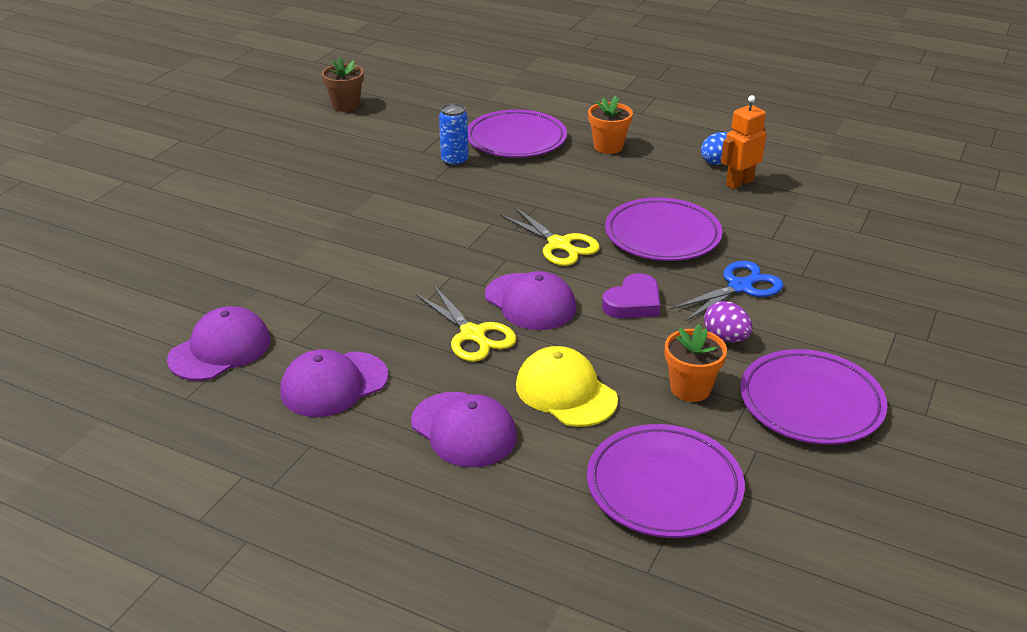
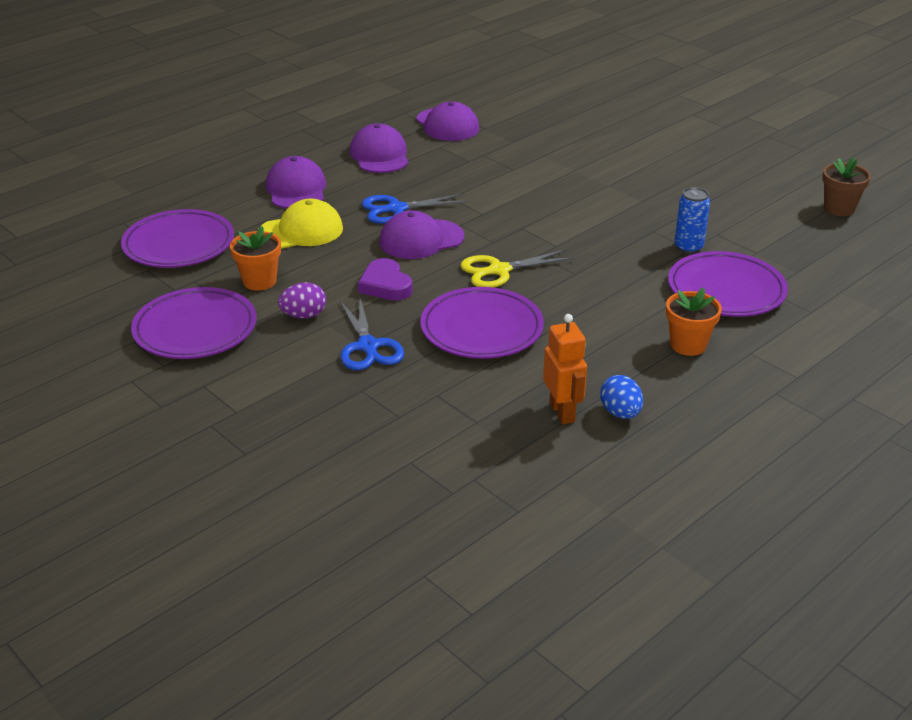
camera: 110 degrees right, 0 degrees up
purple cap [411,392,517,467] -> purple cap turned 105 degrees clockwise [266,156,326,209]
yellow scissors [416,286,516,362] -> blue scissors [362,194,469,224]

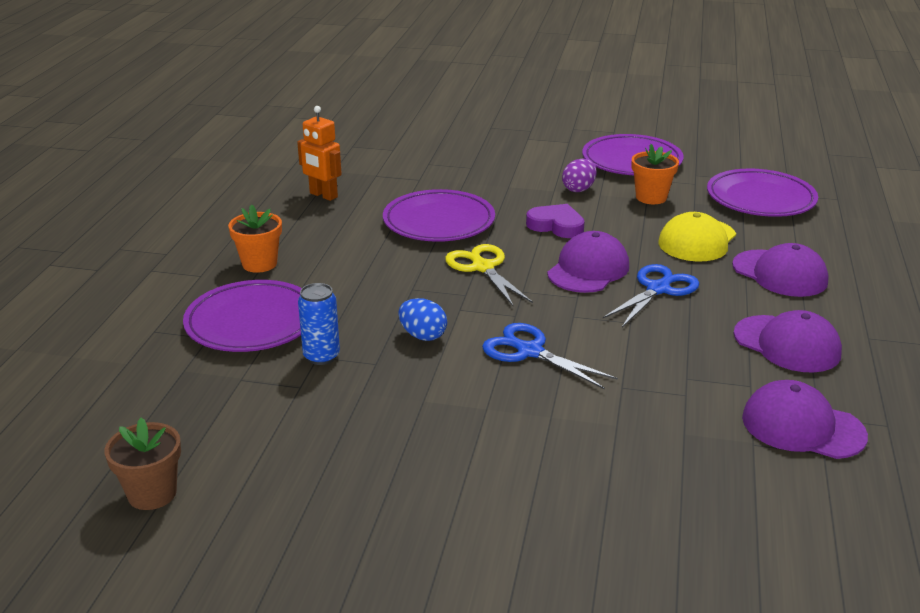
camera: 145 degrees right, 5 degrees down
blue scissors [340,298,404,370] -> blue scissors moved to [482,323,618,389]
yellow scissors [461,249,575,288] -> yellow scissors turned 60 degrees counterclockwise [445,244,533,306]
blue egg [600,375,643,419] -> blue egg moved to [398,298,447,341]

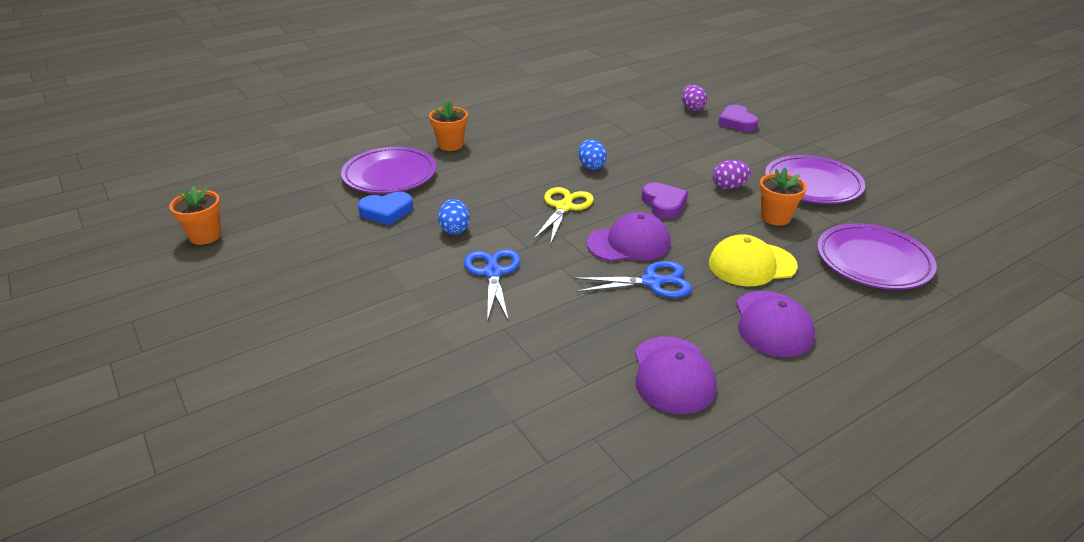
camera: 45 degrees right, 5 degrees up
brown flower pot [104,418,181,510] -> orange flower pot [169,186,221,245]
orange robot [297,106,342,201] -> none
blue can [298,283,340,365] -> blue heart [358,192,413,225]
purple plate [383,189,495,242] -> blue egg [578,139,607,170]
purple cap [742,380,868,459] -> none
none -> purple egg [682,85,707,111]
none -> purple heart [718,105,759,132]

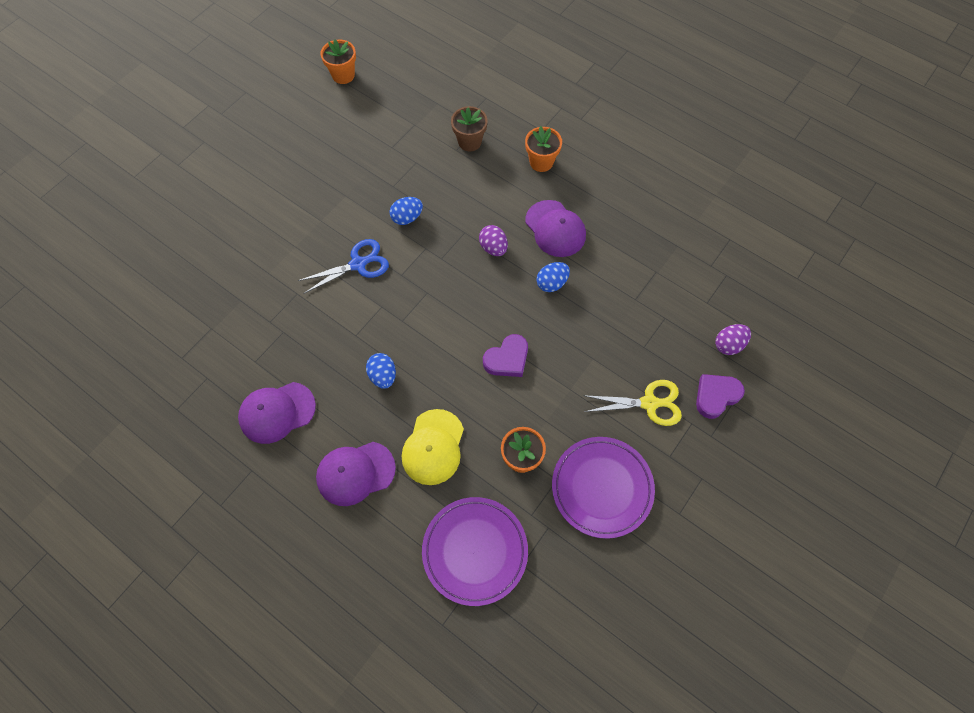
camera: 70 degrees right, 30 degrees up
purple plate [341,147,437,194] -> brown flower pot [451,106,488,151]
blue heart [358,192,413,225] -> none
yellow scissors [533,187,594,245] -> yellow scissors moved to [583,380,682,426]
blue scissors [573,261,692,298] -> blue egg [366,353,396,389]
purple cap [586,212,671,261] -> purple cap moved to [525,200,586,257]
yellow cap [709,234,798,286] -> yellow cap turned 135 degrees counterclockwise [402,409,464,485]
purple egg [713,160,751,189] -> purple egg moved to [479,225,508,256]

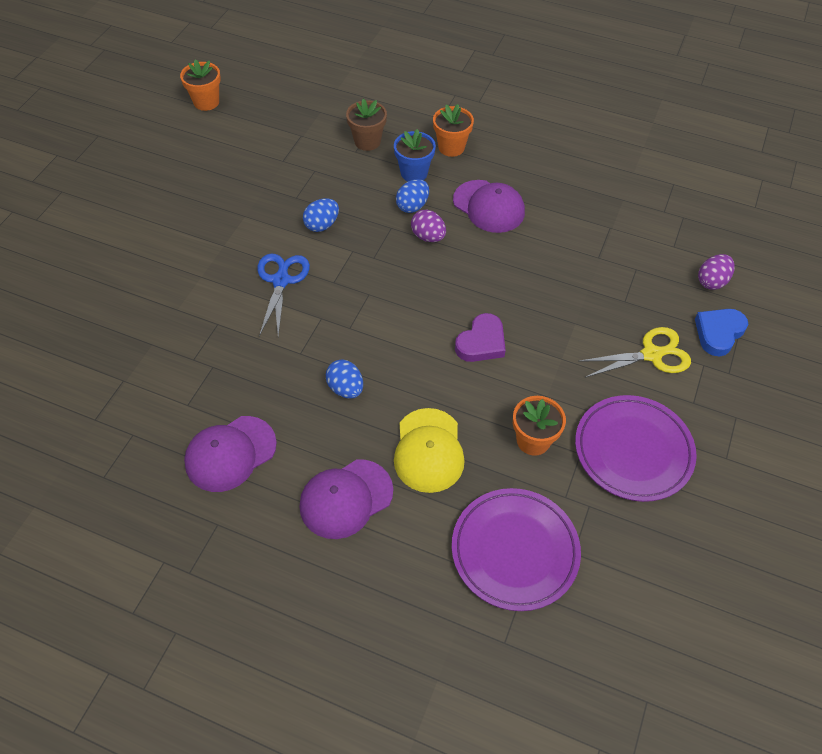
camera: 15 degrees left, 10 degrees down
blue scissors [298,239,389,294] -> blue scissors turned 45 degrees counterclockwise [257,254,310,336]
blue egg [537,262,570,292] -> blue egg moved to [396,179,429,213]
purple heart [696,374,745,419] -> blue heart [695,309,748,356]
none -> blue flower pot [394,129,436,181]

